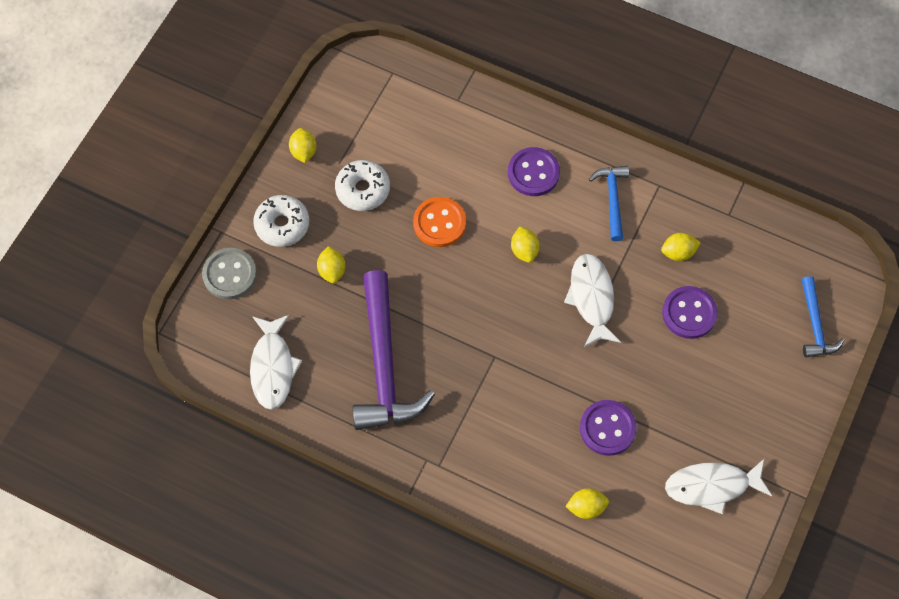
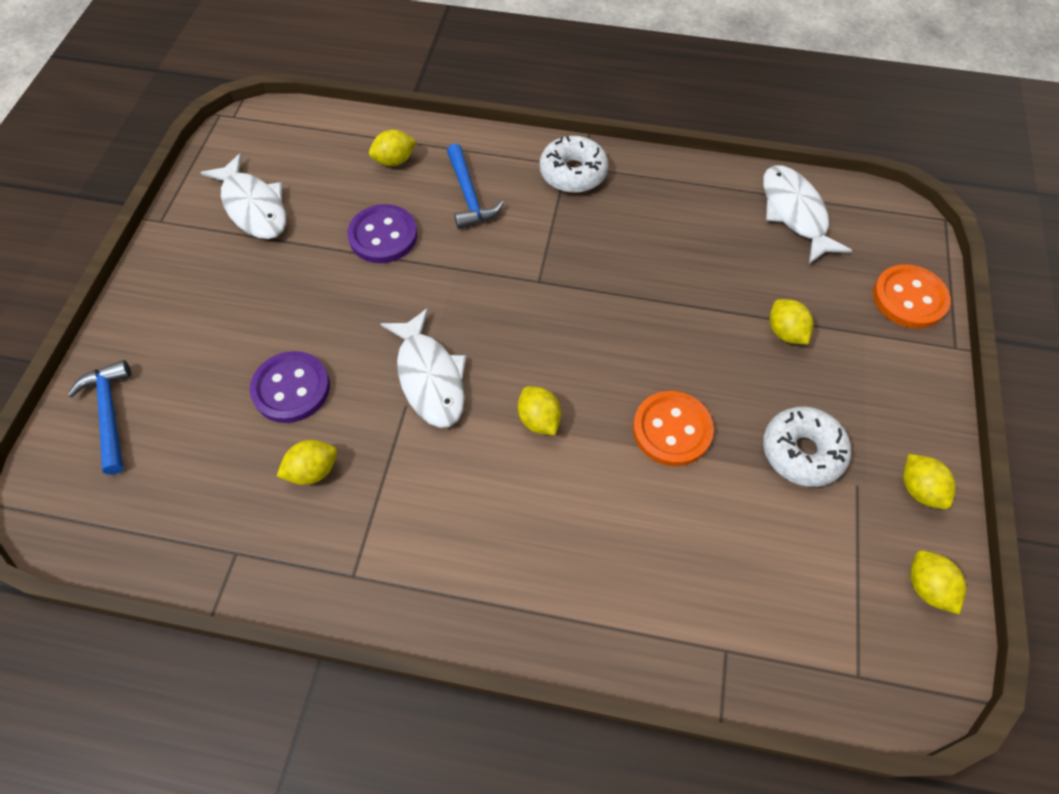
camera: 165 degrees right, 5 degrees down
grey button [202,248,257,299] -> orange button [873,264,951,329]
white donut [253,195,309,247] -> white donut moved to [540,136,609,193]
purple hammer [353,270,435,430] -> none
purple button [508,147,560,196] -> none
blue hammer [589,166,629,241] -> blue hammer moved to [447,144,504,229]
white fish [665,459,772,514] -> white fish turned 75 degrees clockwise [200,153,286,239]
none -> yellow lemon [910,550,966,615]

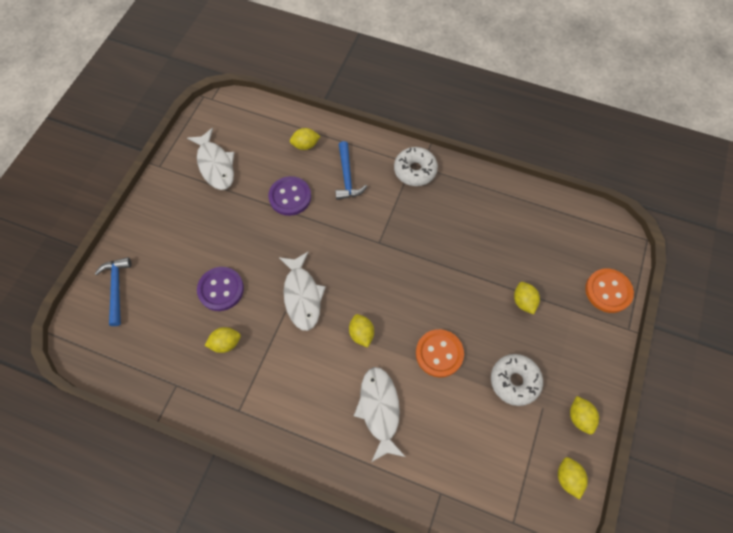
camera: 10 degrees right, 5 degrees up
white fish [763,165,852,264] -> white fish moved to [354,367,406,462]

